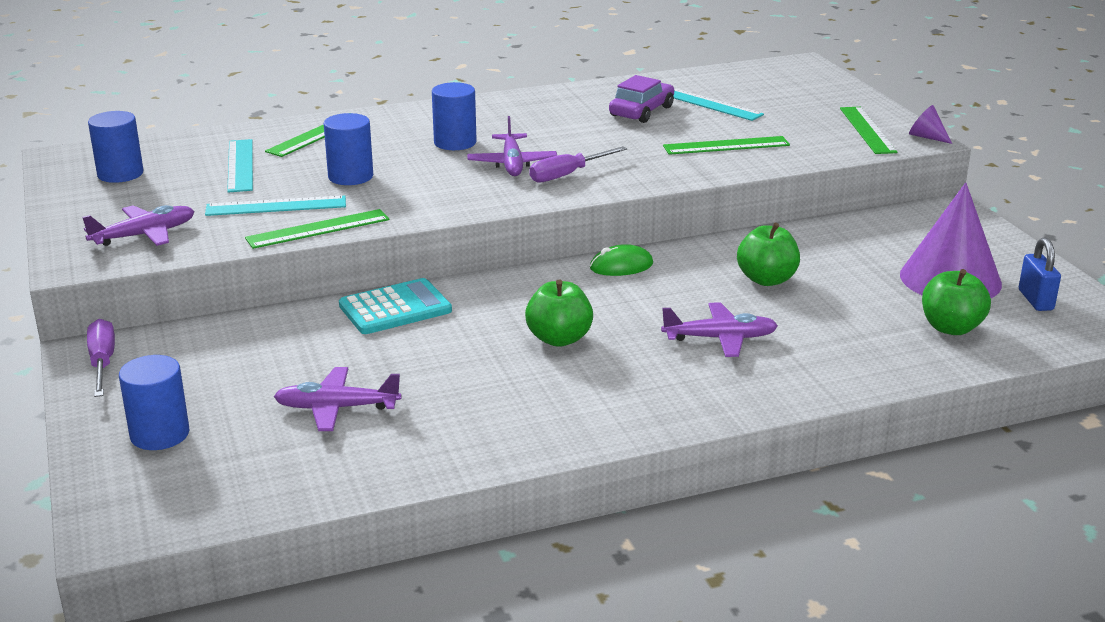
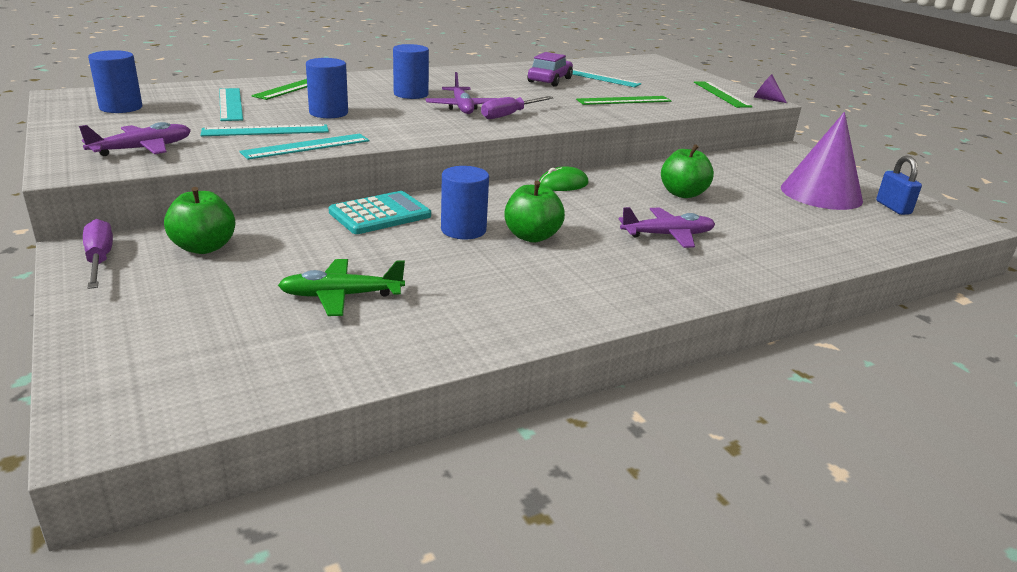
camera: 10 degrees left, 0 degrees up
blue cylinder [119,355,189,450] -> blue cylinder moved to [441,166,489,239]
green ruler [245,209,389,249] -> turquoise ruler [239,134,369,160]
purple plane [273,367,401,431] -> green plane [278,259,405,316]
green apple [922,269,991,335] -> green apple moved to [164,187,235,254]

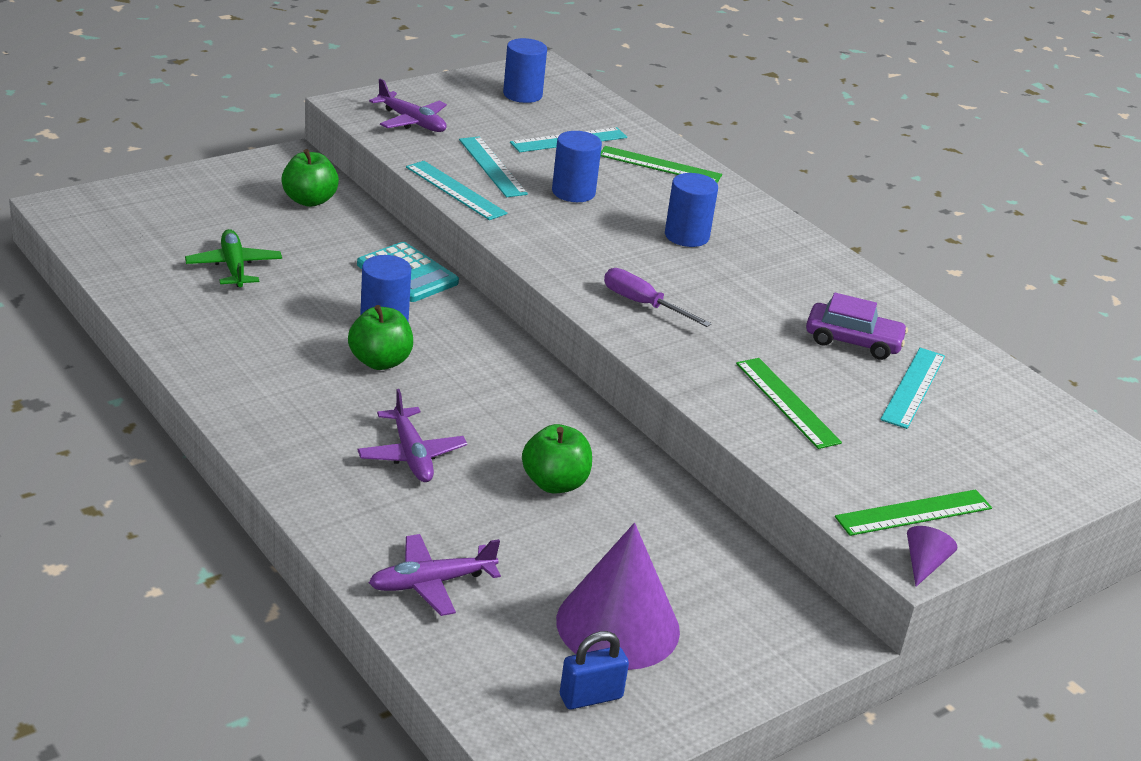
camera: 80 degrees right, 5 degrees up
purple screwdriver [83,219,113,289] -> none
purple plane [425,72,497,114] -> purple plane moved to [369,534,501,616]
green mouse [539,166,588,191] -> none

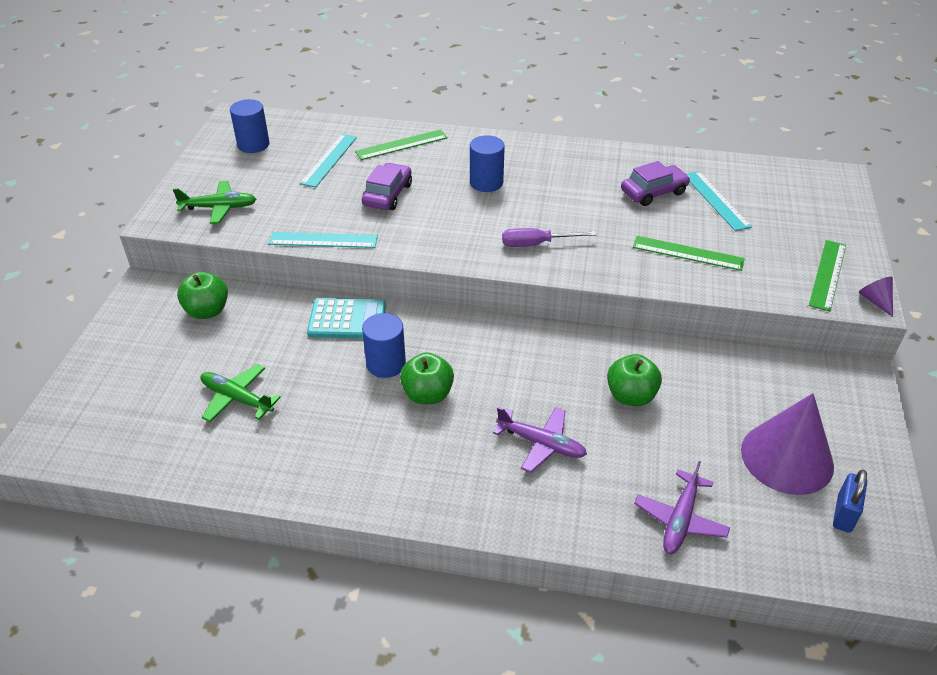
camera: 40 degrees left, 10 degrees up
purple plane [369,78,447,132] -> green plane [173,181,256,224]
turquoise ruler [459,136,528,197] -> none
blue cylinder [552,131,602,202] -> purple car [362,163,412,210]

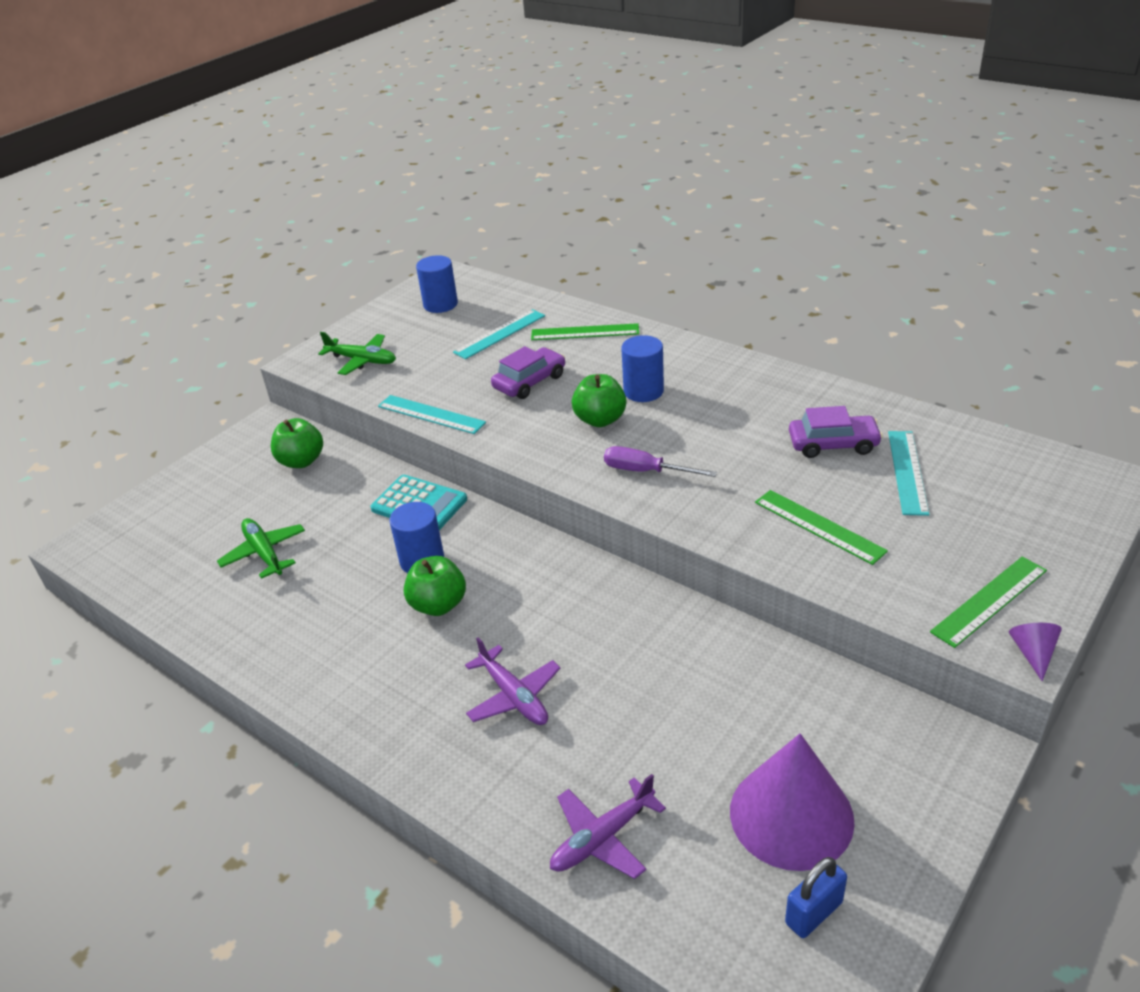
camera: 30 degrees right, 5 degrees down
green apple [607,354,662,406] -> green apple moved to [572,374,626,427]

